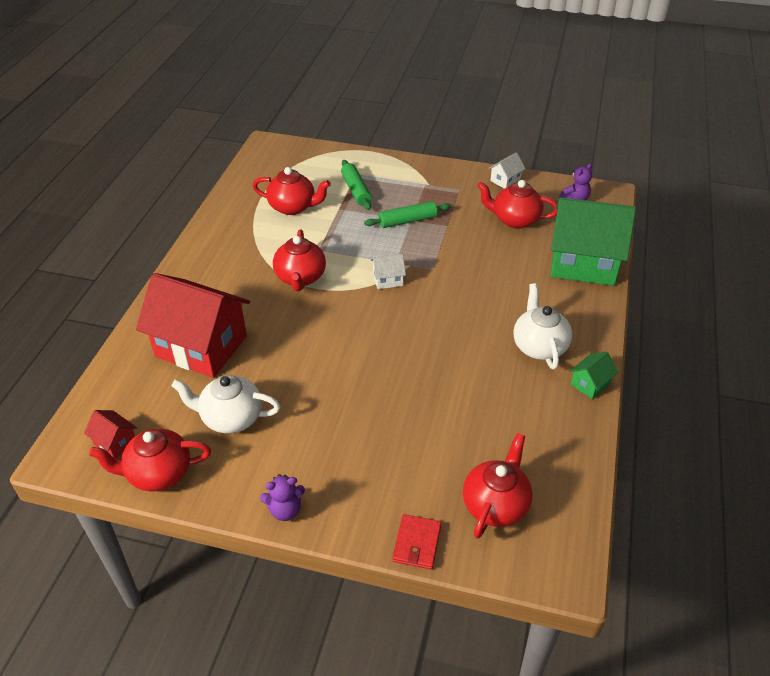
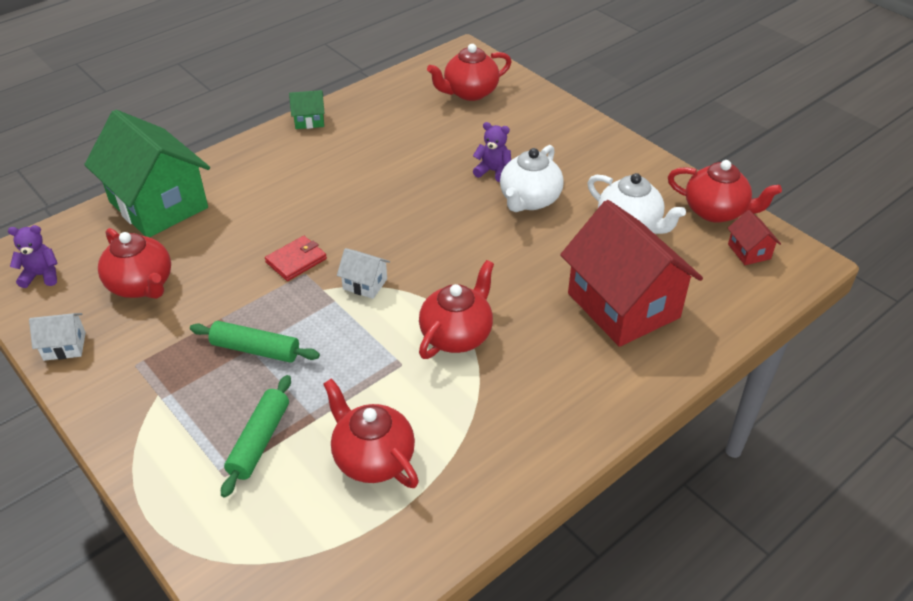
camera: 145 degrees left, 0 degrees up
purple teddy bear [260,474,305,521] -> purple teddy bear moved to [473,122,511,182]
red wallet [393,514,442,569] -> red wallet moved to [265,236,327,281]
white teapot [513,283,572,369] -> white teapot moved to [500,145,564,212]

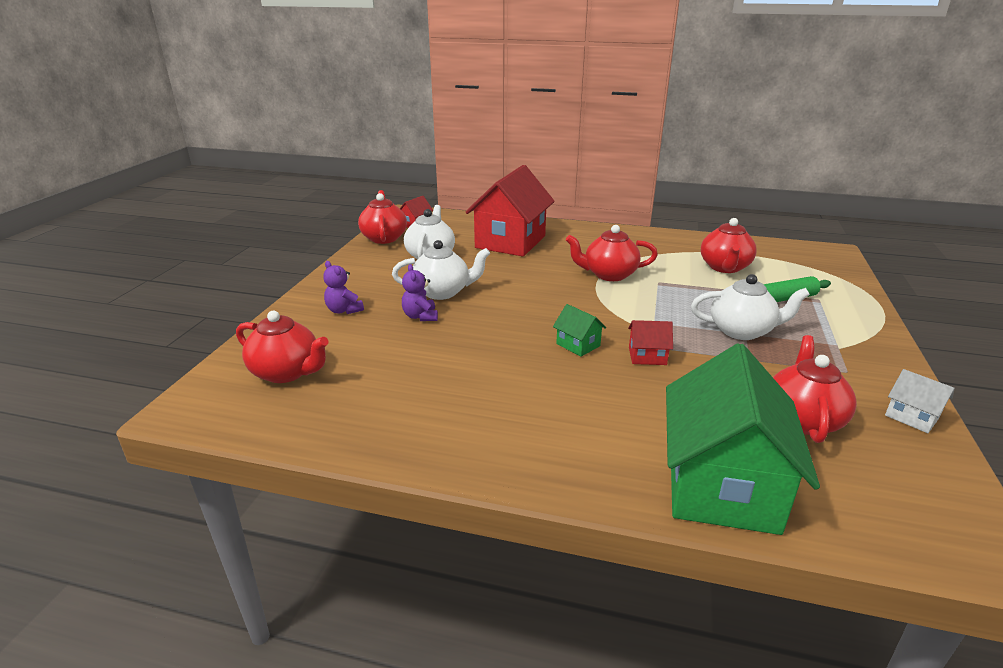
camera: 125 degrees left, 15 degrees down
purple teddy bear [8,225,58,288] -> purple teddy bear moved to [323,261,364,314]
green rolling pin [190,321,320,363] -> white teapot [691,274,810,340]
red wallet [265,236,327,281] -> red house [628,320,673,365]
green house [289,90,325,129] -> green house moved to [553,304,606,357]
white house [337,248,390,299] -> none

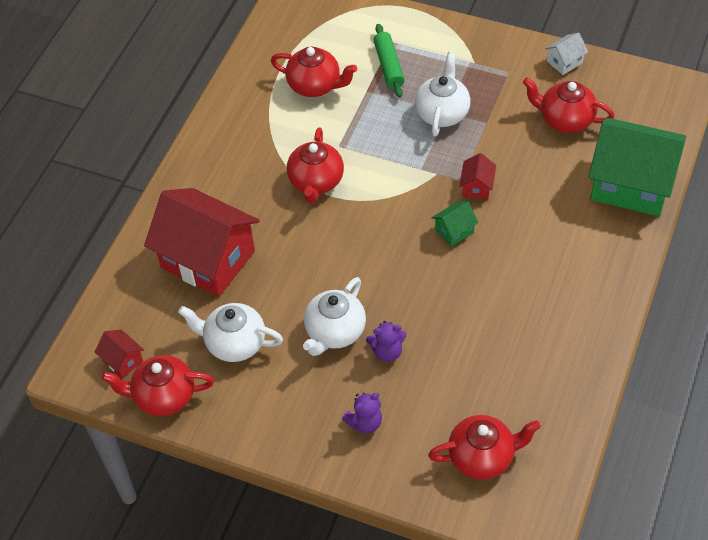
camera: 80 degrees left, 25 degrees up
red teapot [236,311,329,383] -> red teapot turned 45 degrees clockwise [428,415,541,480]
white teapot [392,240,490,300] -> white teapot turned 150 degrees counterclockwise [303,277,366,356]

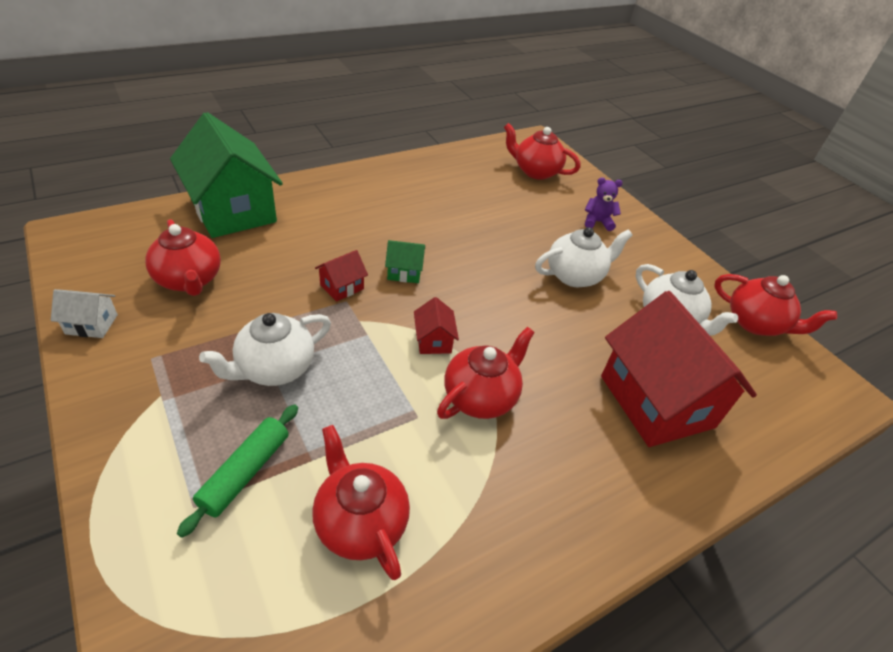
camera: 150 degrees left, 10 degrees down
red house [94,330,144,378] -> red house moved to [414,297,459,354]
purple teddy bear [366,321,407,362] -> none

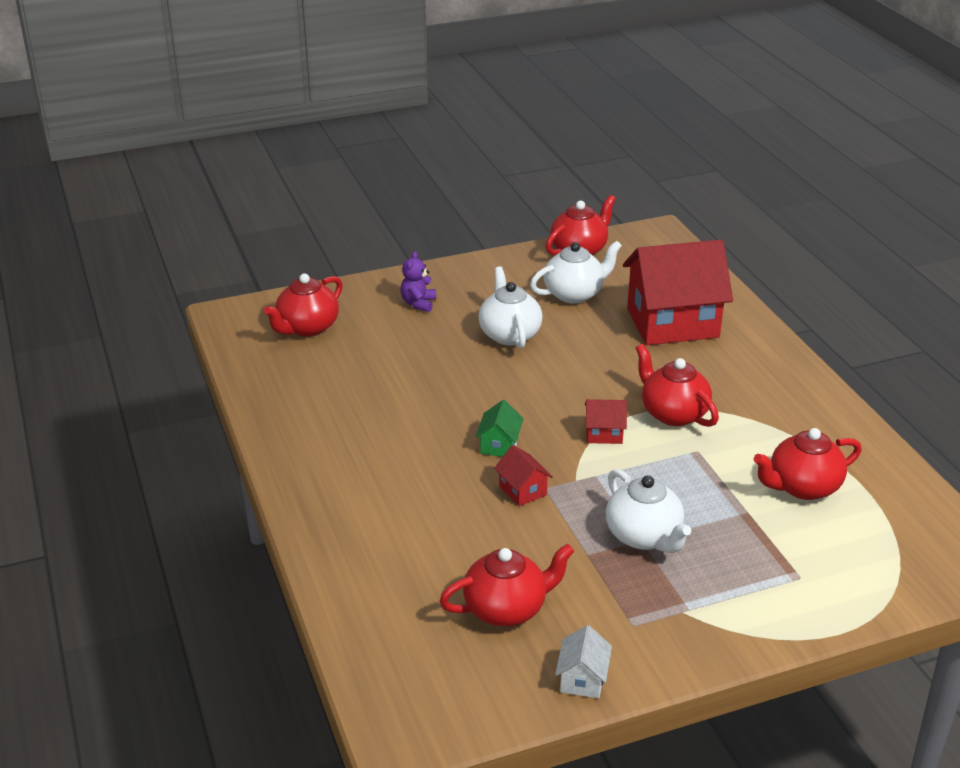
camera: 75 degrees left, 10 degrees down
green house [170,112,283,238] -> none
green rolling pin [177,404,298,538] -> none

